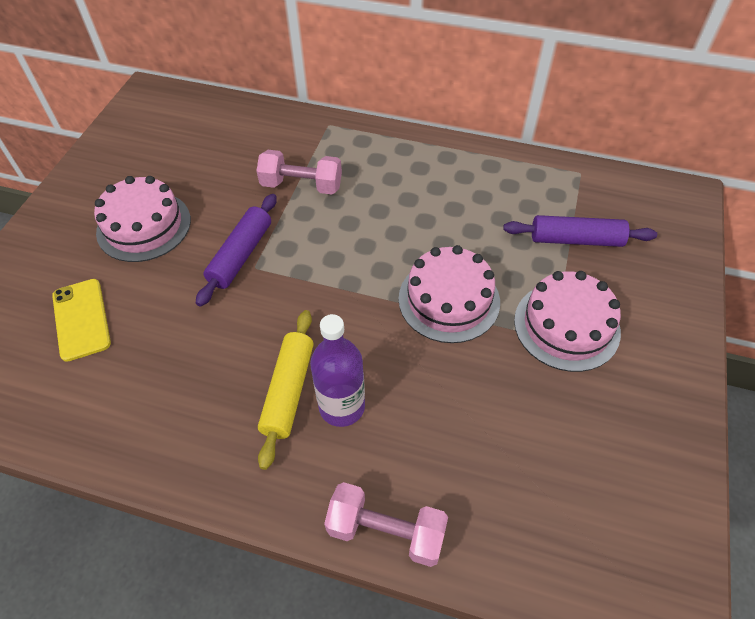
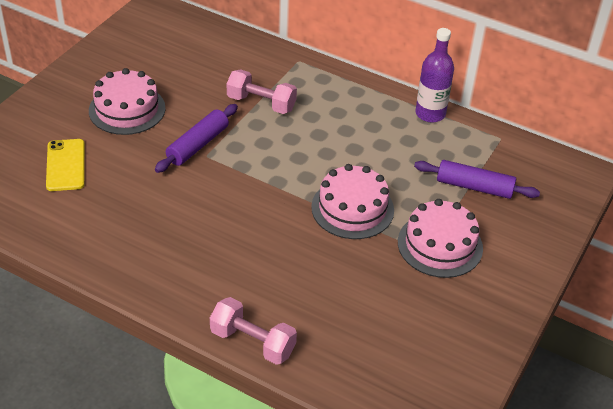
camera: 10 degrees right, 10 degrees down
yellow rolling pin [258,310,313,470] -> none
purple bottle [310,314,365,427] -> purple bottle moved to [416,28,454,122]

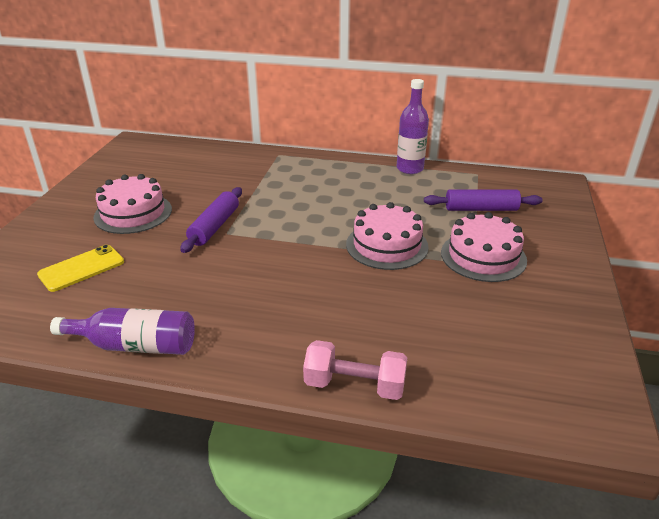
camera: 15 degrees left, 10 degrees down
yellow phone [46,139,85,191] -> yellow phone turned 75 degrees clockwise [37,245,124,292]
pink dumbbell [227,69,297,114] -> none
none -> purple bottle [50,308,195,355]

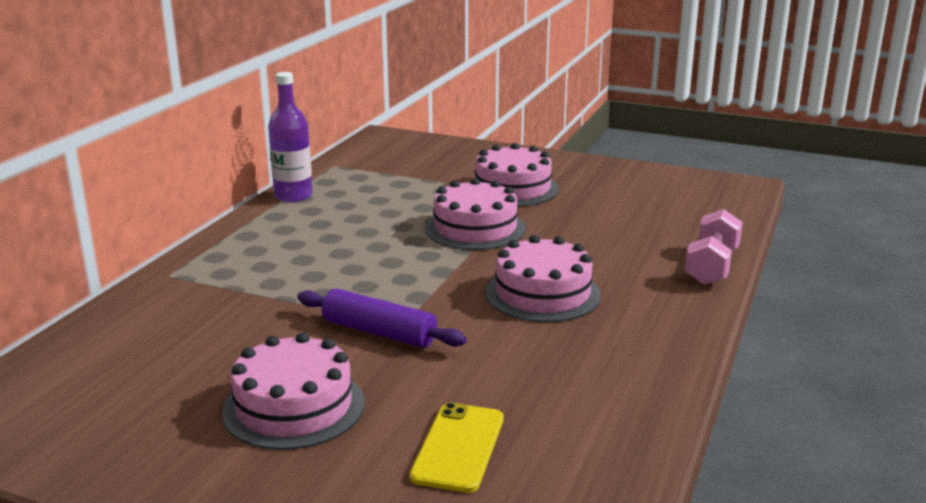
camera: 80 degrees left, 10 degrees down
yellow phone [37,245,124,292] -> yellow phone turned 45 degrees clockwise [409,402,504,493]
purple bottle [50,308,195,355] -> none
purple rolling pin [424,189,543,211] -> none
none -> pink cake [485,235,601,322]

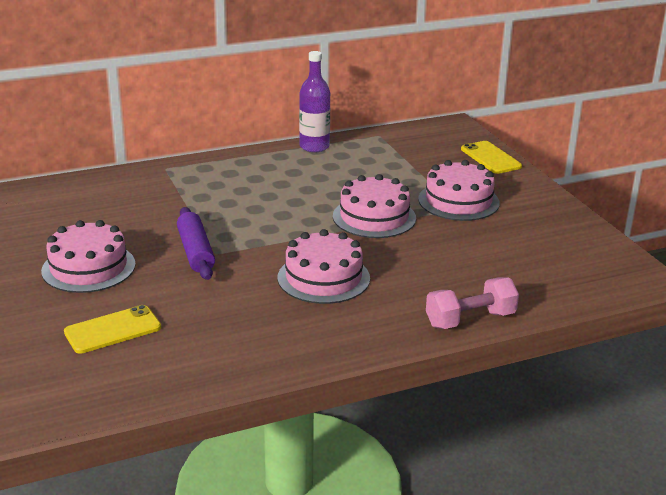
camera: 45 degrees right, 5 degrees up
none -> yellow phone [461,141,522,174]

